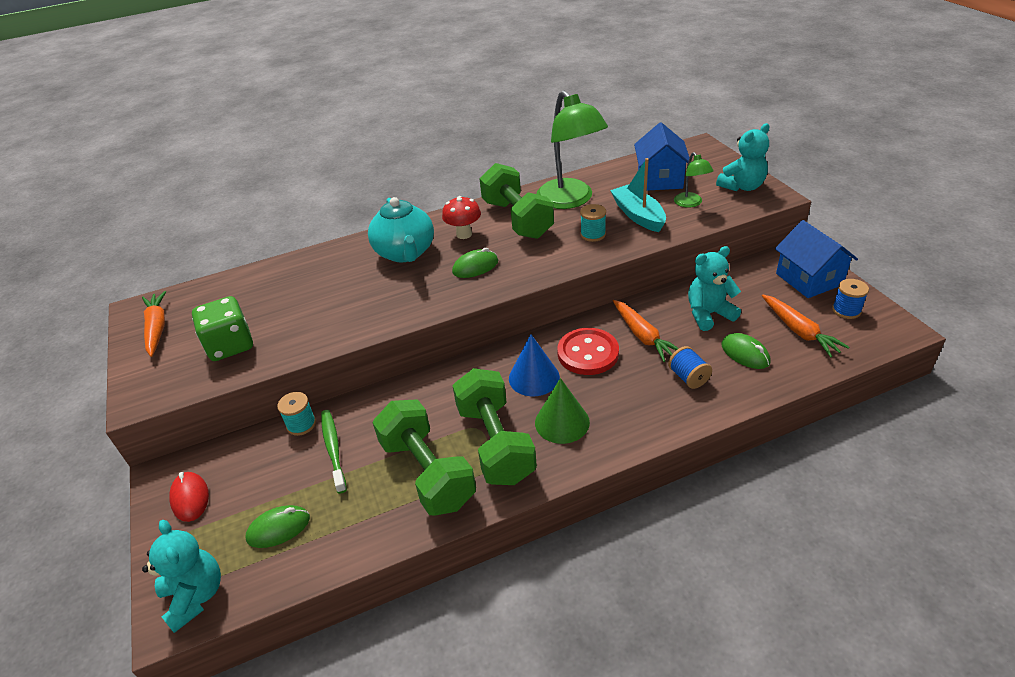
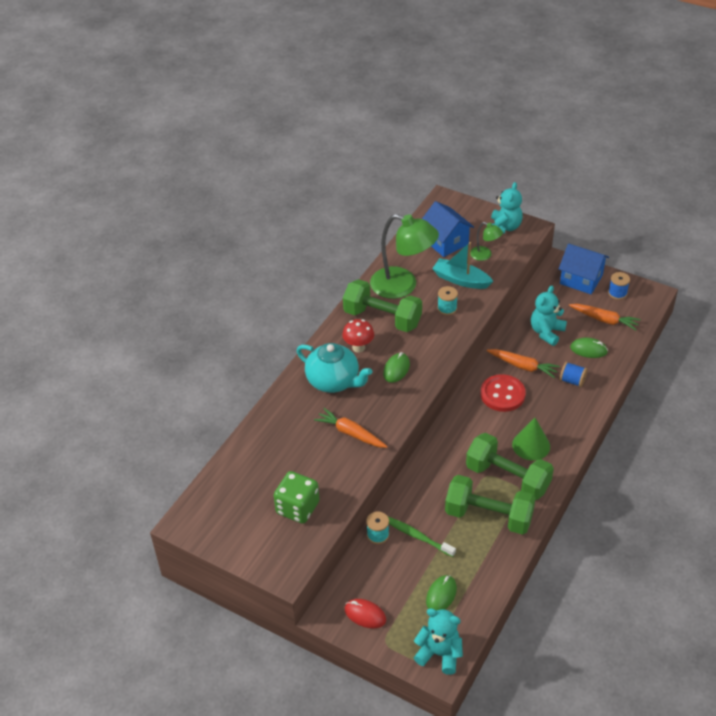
camera: 40 degrees left, 5 degrees up
orange carrot [142,291,166,357] -> orange carrot moved to [314,408,388,448]
blue cone [509,334,560,396] -> none

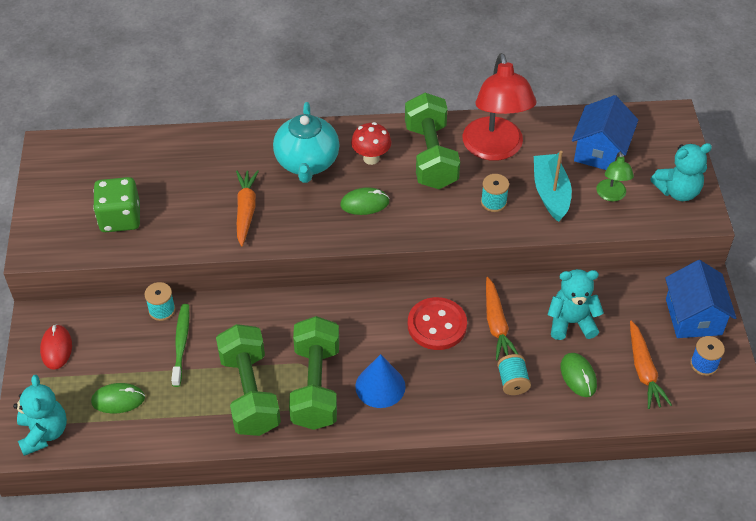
camera: 55 degrees right, 5 degrees up
green lamp [370,214,439,299] -> red lamp [462,53,537,161]
green cone [512,418,550,460] -> blue cone [355,354,405,408]
blue spool [560,362,588,387] -> turquoise spool [497,354,531,395]

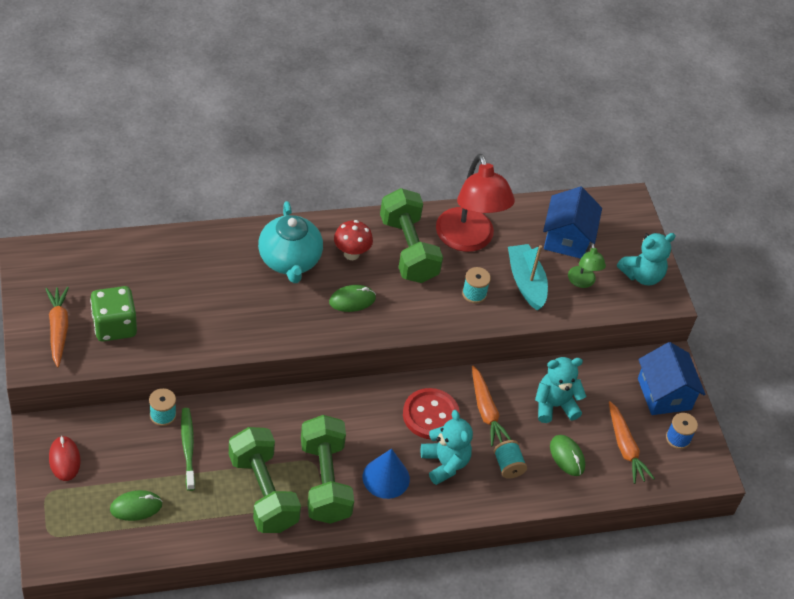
camera: 15 degrees left, 0 degrees up
turquoise teddy bear [13,375,67,456] -> turquoise teddy bear moved to [421,410,473,485]
orange carrot [236,170,259,247] -> orange carrot moved to [45,287,69,367]

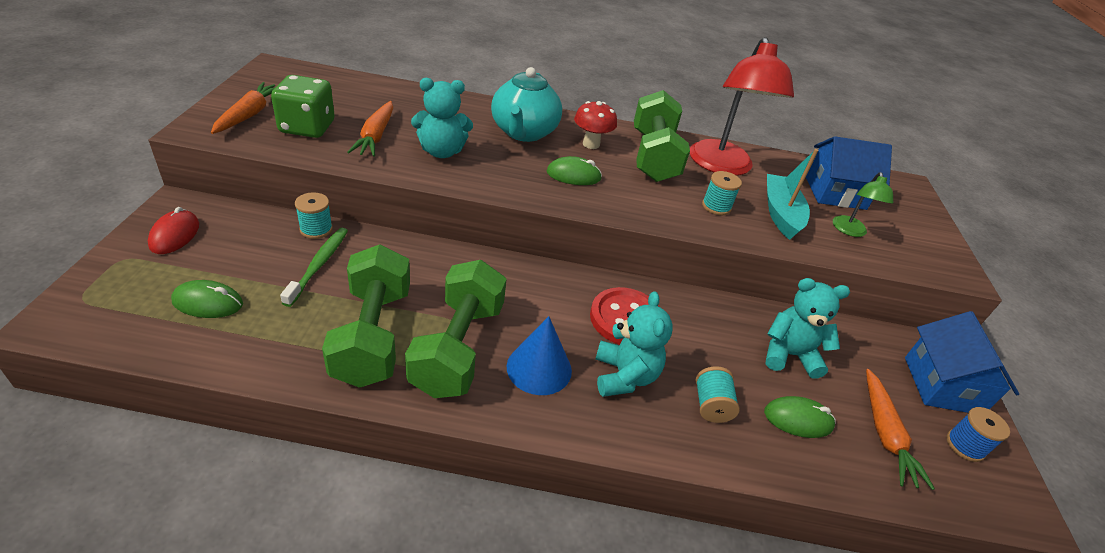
camera: 20 degrees right, 10 degrees down
orange carrot [472,366,511,446] -> orange carrot moved to [348,101,393,157]
blue house [543,186,602,259] -> blue house turned 60 degrees clockwise [806,136,892,210]
green mouse [550,435,585,476] -> green mouse turned 75 degrees counterclockwise [764,396,836,438]
turquoise teddy bear [617,233,675,285] -> turquoise teddy bear moved to [411,78,473,158]

